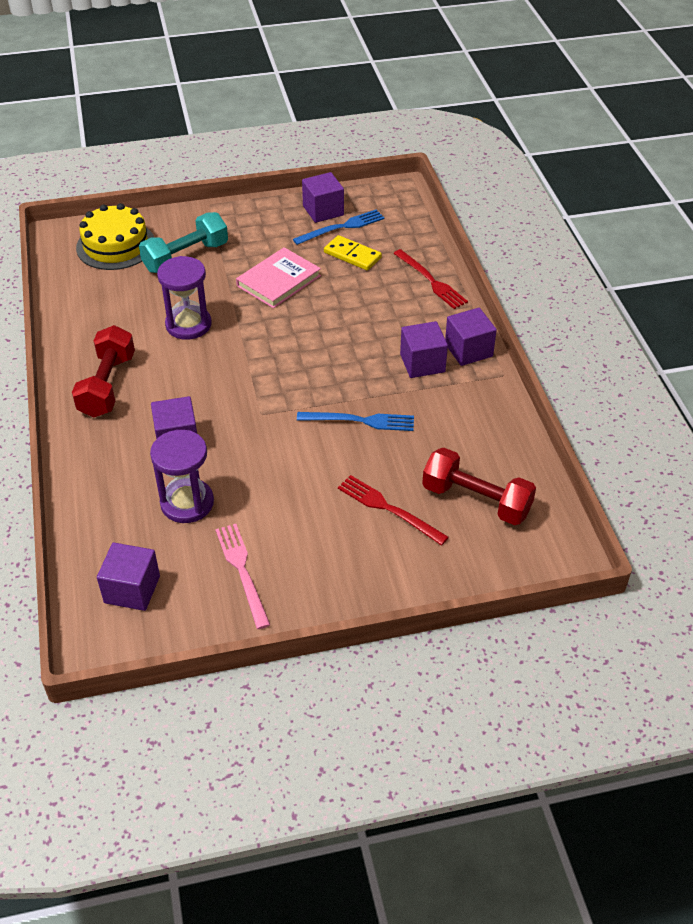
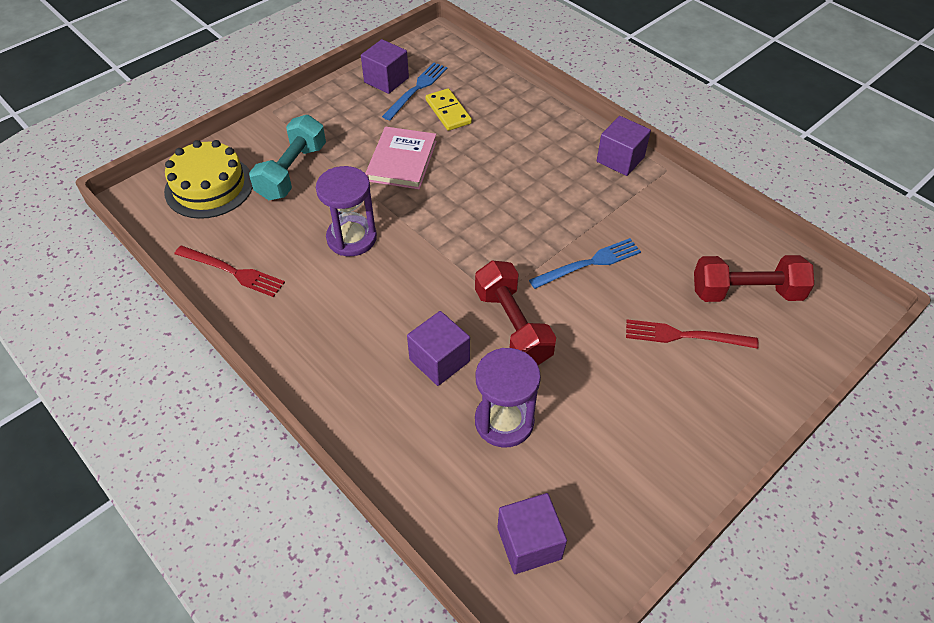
camera: 30 degrees left, 5 degrees up
red dumbbell [72,325,135,418] -> red dumbbell moved to [475,260,556,365]
pink fork [215,524,270,629] -> none
yellow domino [324,235,382,270] -> yellow domino turned 60 degrees clockwise [426,88,472,131]
red fork [393,249,468,309] -> red fork moved to [174,246,285,297]
purple cube [400,321,448,378] -> none

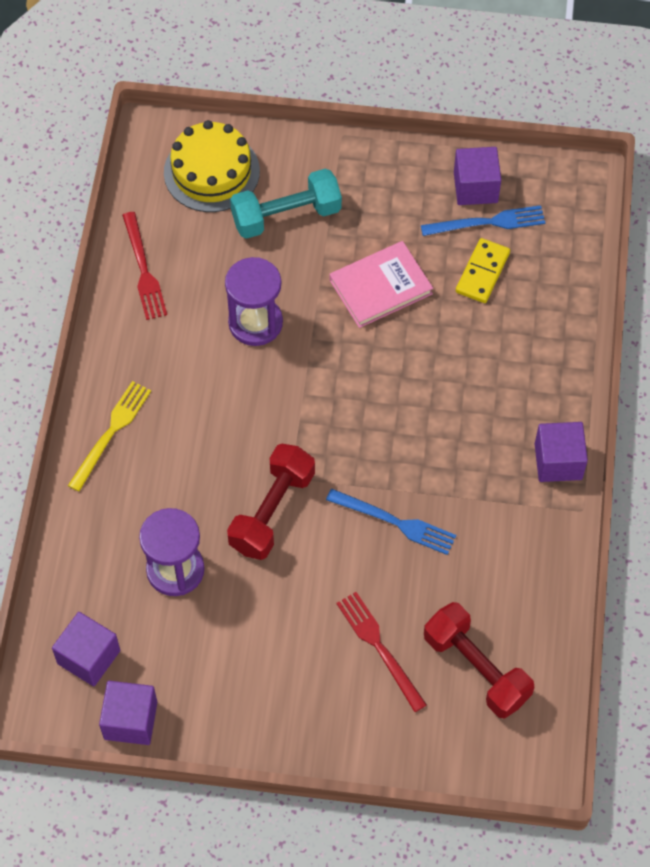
camera: 50 degrees right, 10 degrees up
purple cube [407,311,470,386] -> purple cube moved to [99,681,157,745]
none -> yellow fork [68,381,151,492]

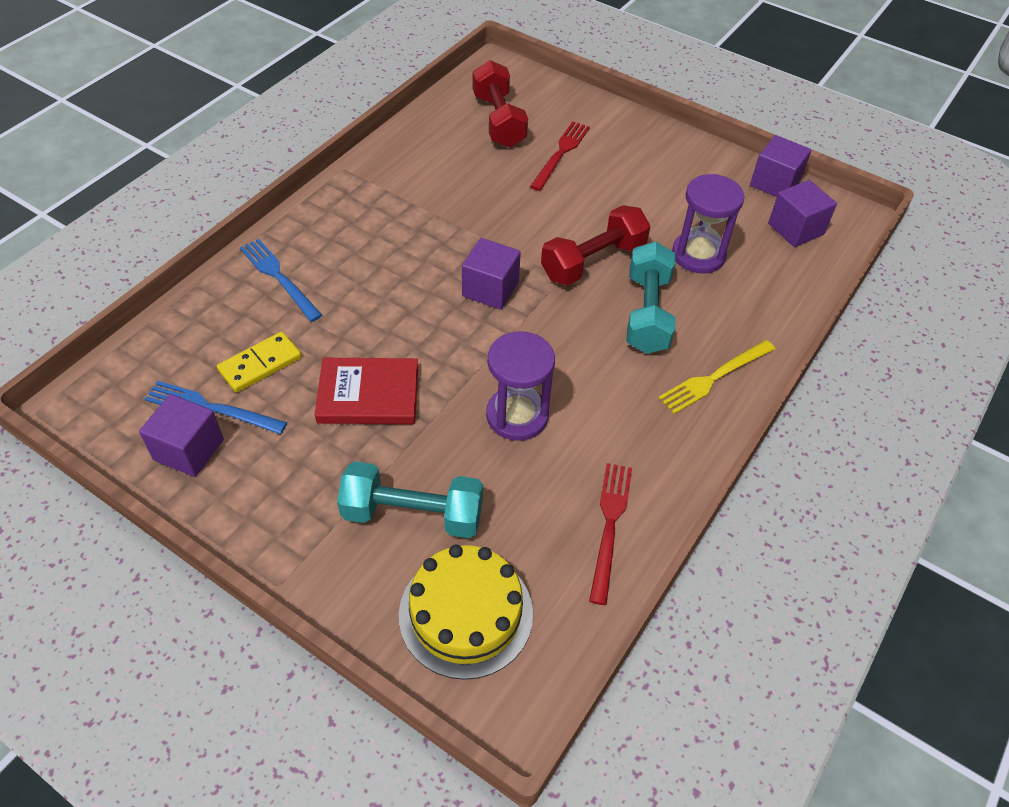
camera: 155 degrees left, 10 degrees down
blue fork [326,489,456,555] -> blue fork moved to [240,239,322,322]
pink book [329,241,433,328] -> red book [315,358,418,424]
red fork [336,592,427,712] -> red fork turned 150 degrees counterclockwise [530,121,590,191]
purple cube [535,422,588,482] -> purple cube moved to [462,238,521,310]
none -> turquoise dumbbell [627,241,675,354]

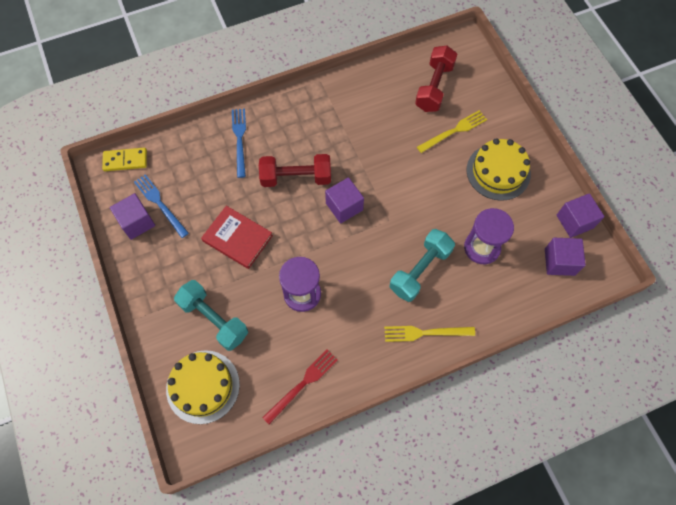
camera: 35 degrees right, 15 degrees up
yellow domino [217,331,302,393] -> yellow domino moved to [102,148,147,171]
red fork [530,121,590,191] -> yellow fork [417,110,487,153]
red dumbbell [541,205,650,285] -> red dumbbell moved to [259,154,331,187]
none -> yellow cake [467,138,531,201]

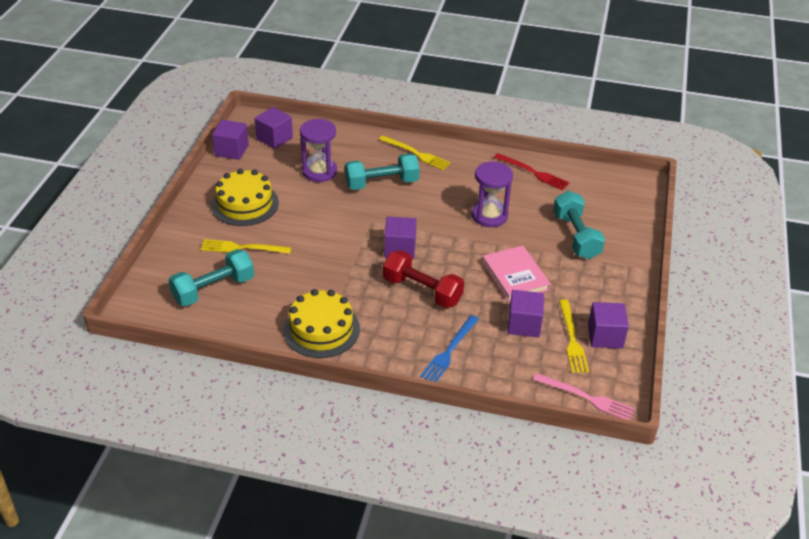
camera: 145 degrees left, 25 degrees down
yellow domino [102,148,147,171] -> pink fork [533,373,635,420]
blue fork [134,174,189,238] -> yellow fork [559,300,589,373]
yellow cake [166,350,240,424] -> yellow cake moved to [283,289,360,358]
red book [201,206,273,269] -> pink book [482,246,551,301]
red fork [262,350,338,424] -> red fork turned 135 degrees counterclockwise [494,153,569,190]
red dumbbell [415,46,457,112] -> turquoise dumbbell [169,249,254,306]
none -> purple cube [507,290,544,337]

